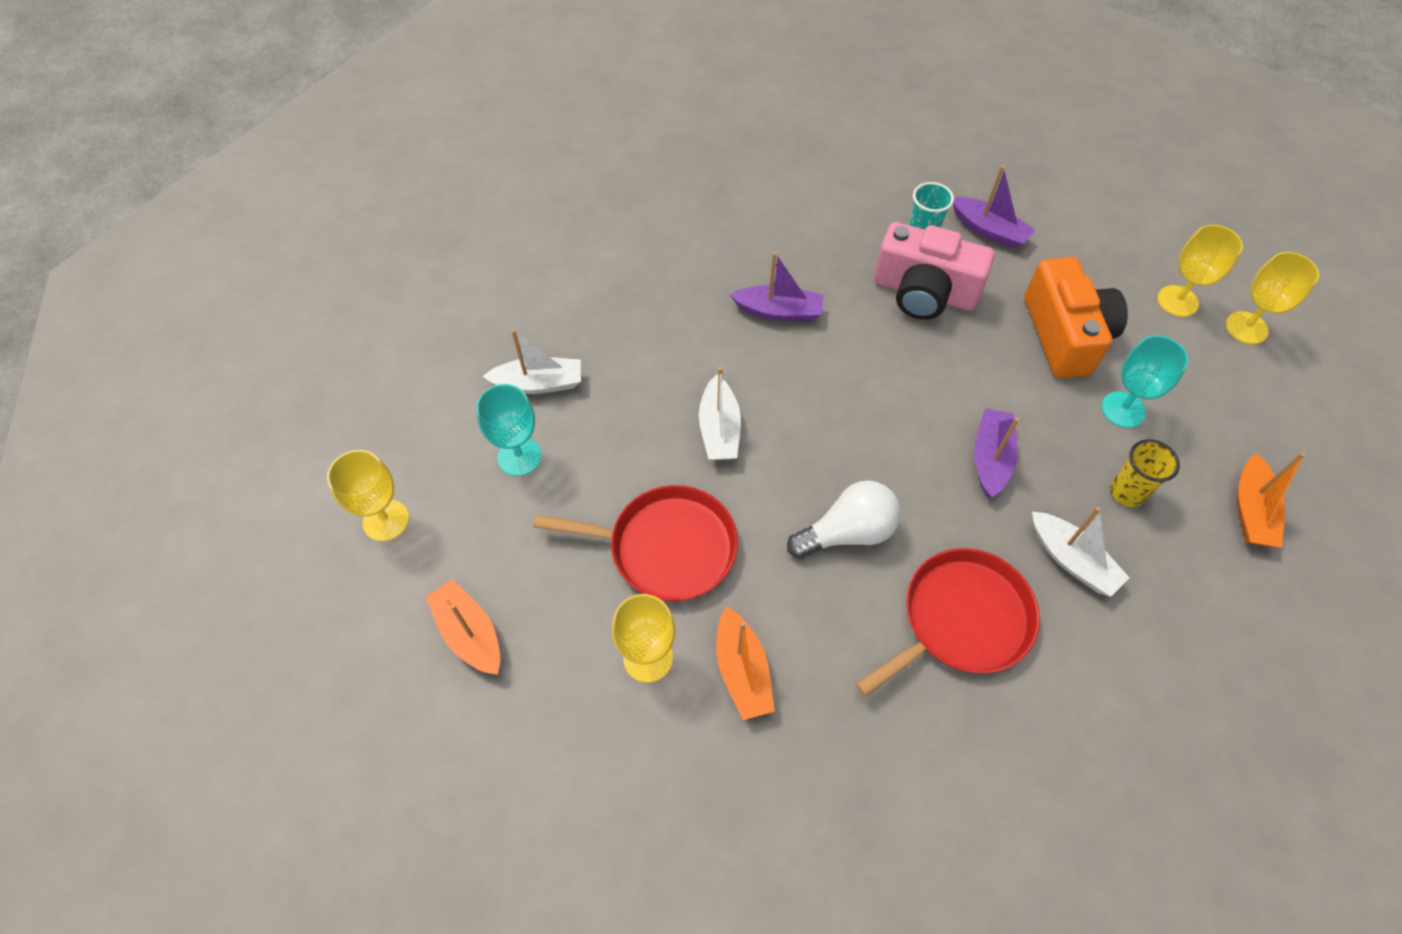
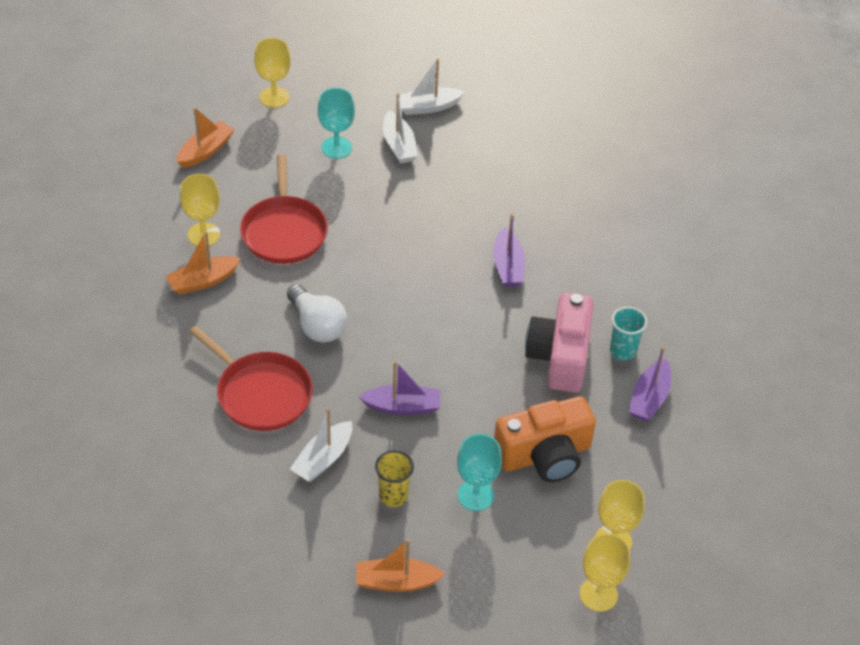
camera: 75 degrees right, 10 degrees down
white boat [699,367,741,460] -> white boat moved to [396,58,464,115]

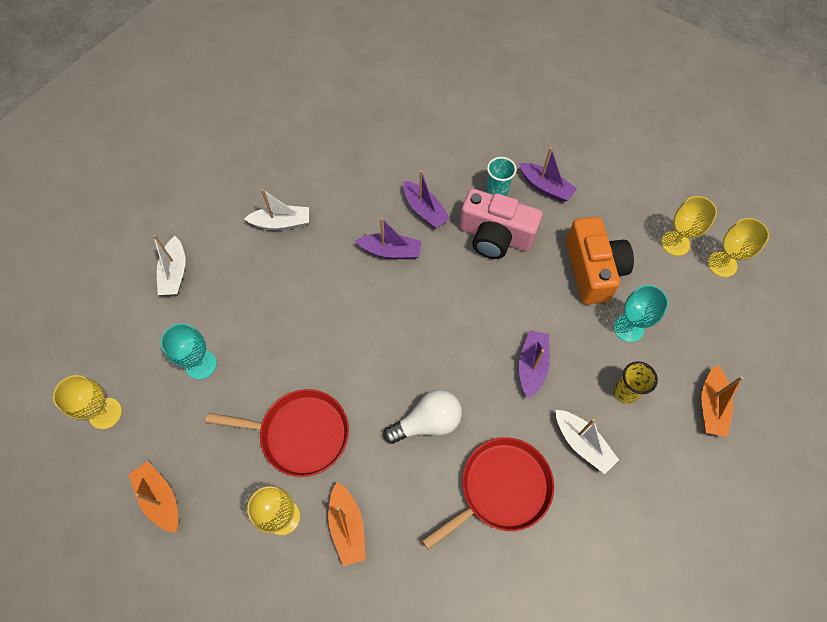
camera: 75 degrees left, 15 degrees up
white boat [383,93,418,164] -> white boat moved to [244,189,309,230]
none -> purple boat [403,170,450,228]

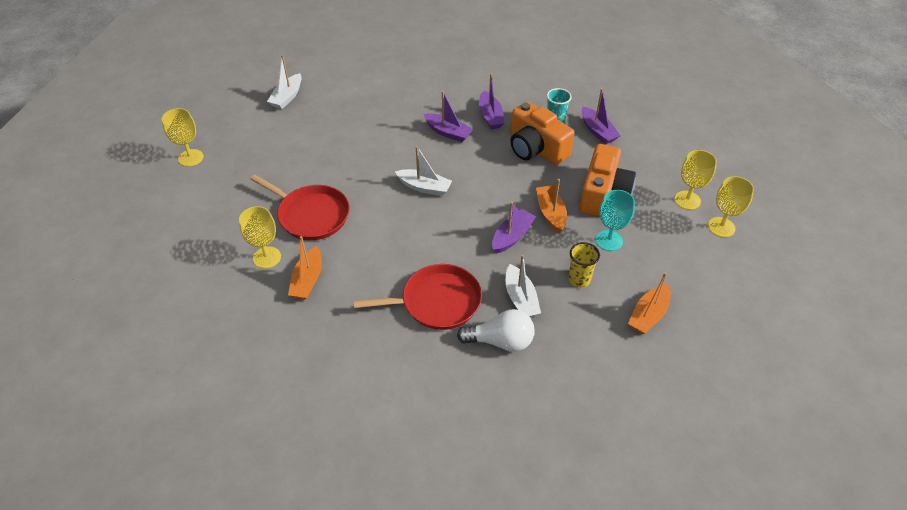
camera: 25 degrees right, 15 degrees down
orange boat [128,461,179,533] -> orange boat moved to [536,179,567,233]
turquoise goblet [161,323,217,380] -> none
white boat [244,189,309,230] -> white boat moved to [395,146,452,196]
white light bulb [383,390,462,444] -> white light bulb moved to [457,309,535,352]
pink camera [460,189,542,259] -> orange camera [510,101,575,165]

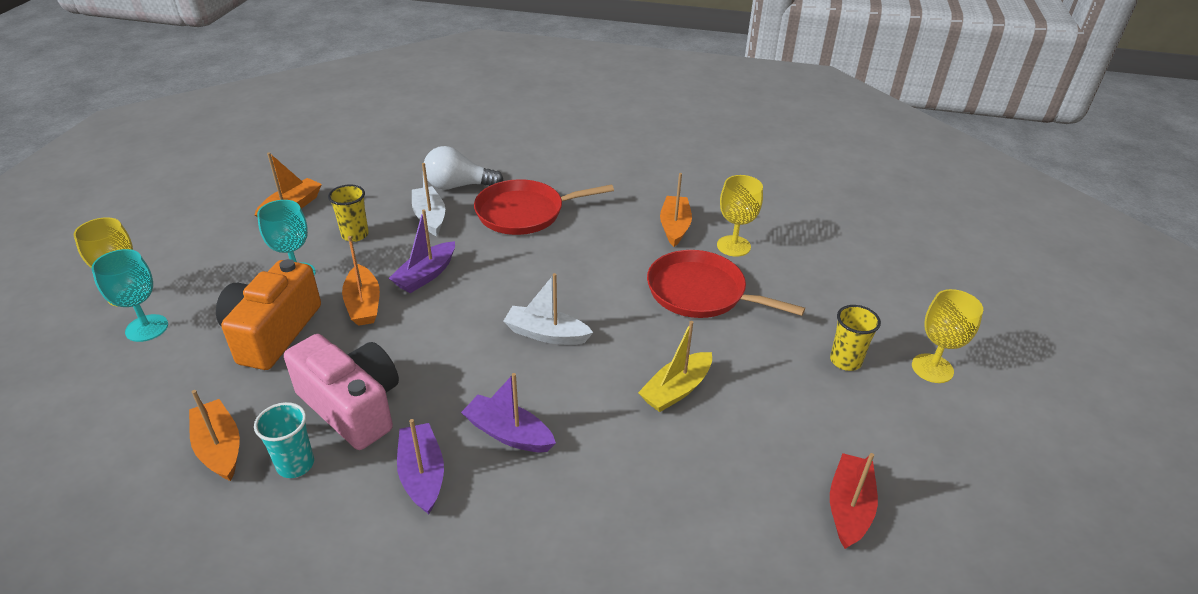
camera: 175 degrees right, 10 degrees down
white boat [267,54,302,109] -> red boat [830,453,878,549]
orange camera [510,101,575,165] -> pink camera [284,334,399,450]
purple boat [582,88,620,144] -> orange boat [189,390,240,481]
yellow goblet [674,150,717,210] -> turquoise goblet [91,249,168,342]
none -> yellow boat [638,321,712,412]
none -> yellow cup [830,305,881,371]

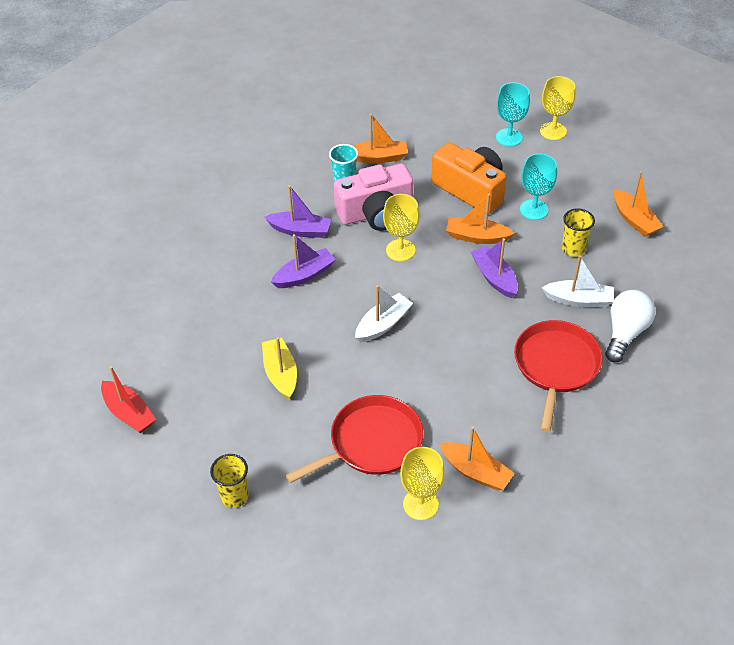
camera: 120 degrees right, 10 degrees up
yellow goblet [912,289,983,383] -> yellow goblet moved to [383,194,419,261]

